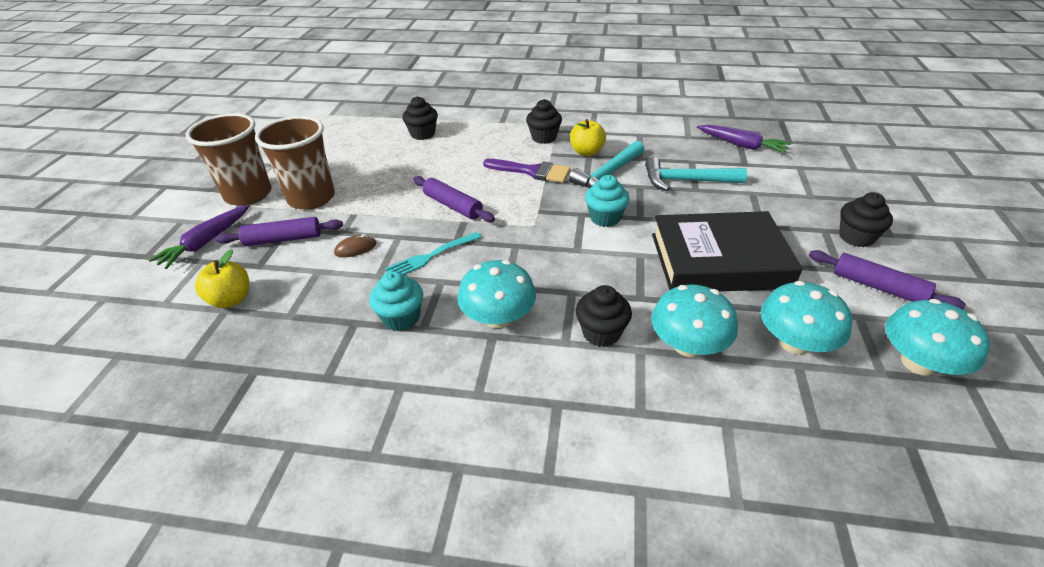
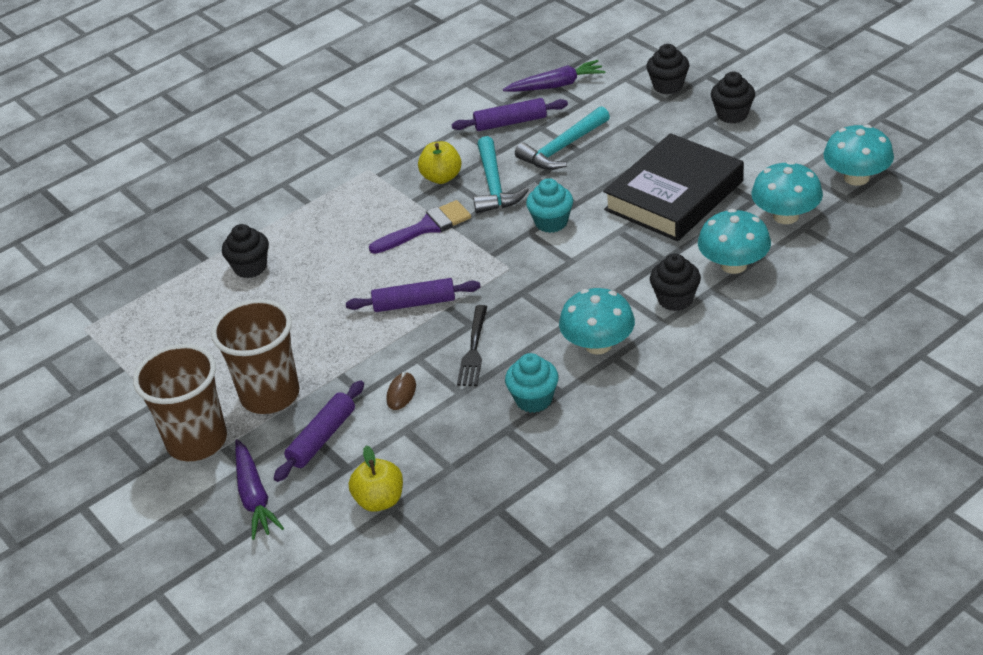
camera: 45 degrees left, 0 degrees up
turquoise fork [385,232,482,275] -> black fork [457,305,487,386]
black cupcake [526,99,562,144] -> black cupcake moved to [646,44,689,94]
purple rolling pin [809,250,966,309] -> purple rolling pin moved to [452,98,568,131]

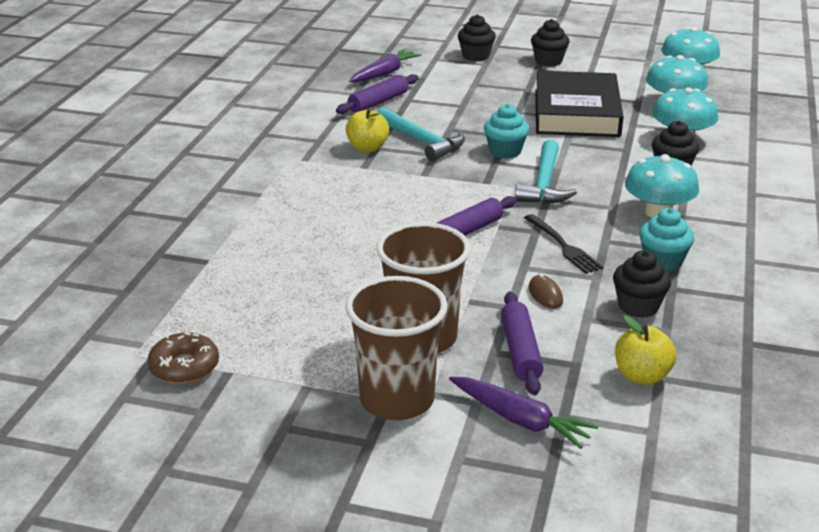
camera: 40 degrees left, 10 degrees down
black cupcake [222,224,269,278] -> black cupcake moved to [613,250,671,318]
purple brush [369,200,471,254] -> none
turquoise hammer [515,106,610,170] -> turquoise hammer moved to [515,140,577,204]
none -> brown donut [147,332,219,384]

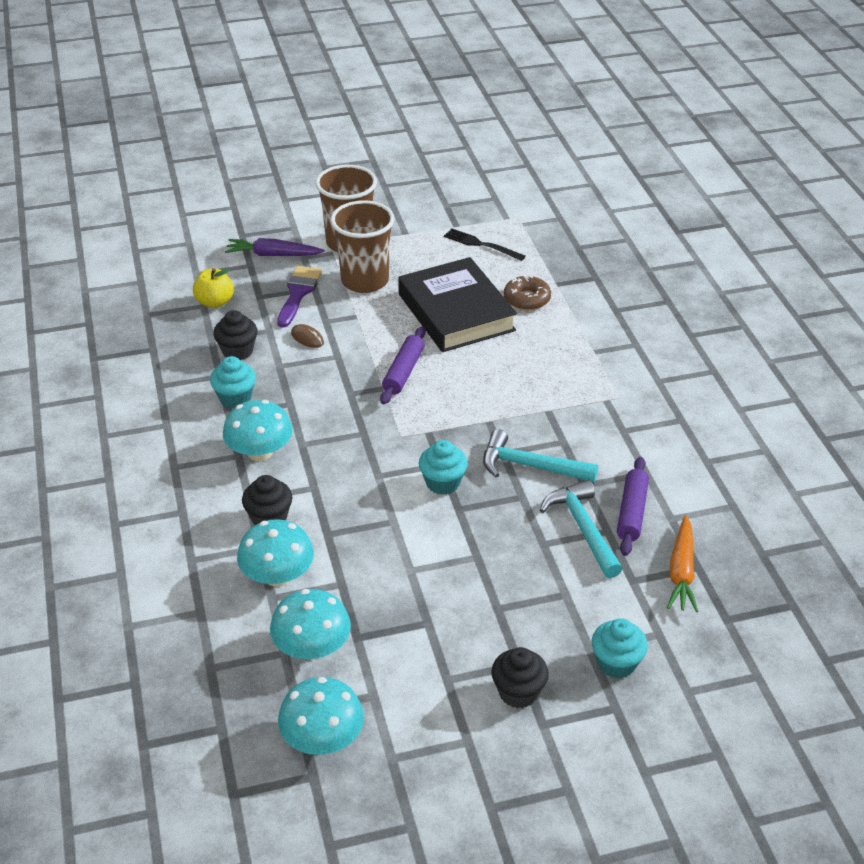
camera: 150 degrees right, 10 degrees up
brown donut [147,332,219,384] -> brown donut moved to [504,274,551,310]
yellow apple [346,108,389,152] -> none
purple carrot [349,49,421,82] -> orange carrot [667,515,698,612]
black cupcake [458,14,496,61] -> turquoise cupcake [592,618,648,679]
purple rolling pin [501,292,543,395] -> purple brush [277,266,322,328]
turquoise hammer [515,140,577,204] -> turquoise hammer moved to [540,480,622,578]
black fork [524,214,603,274] -> black fork moved to [444,228,526,261]
black book [535,71,624,137] -> black book moved to [398,257,517,352]

